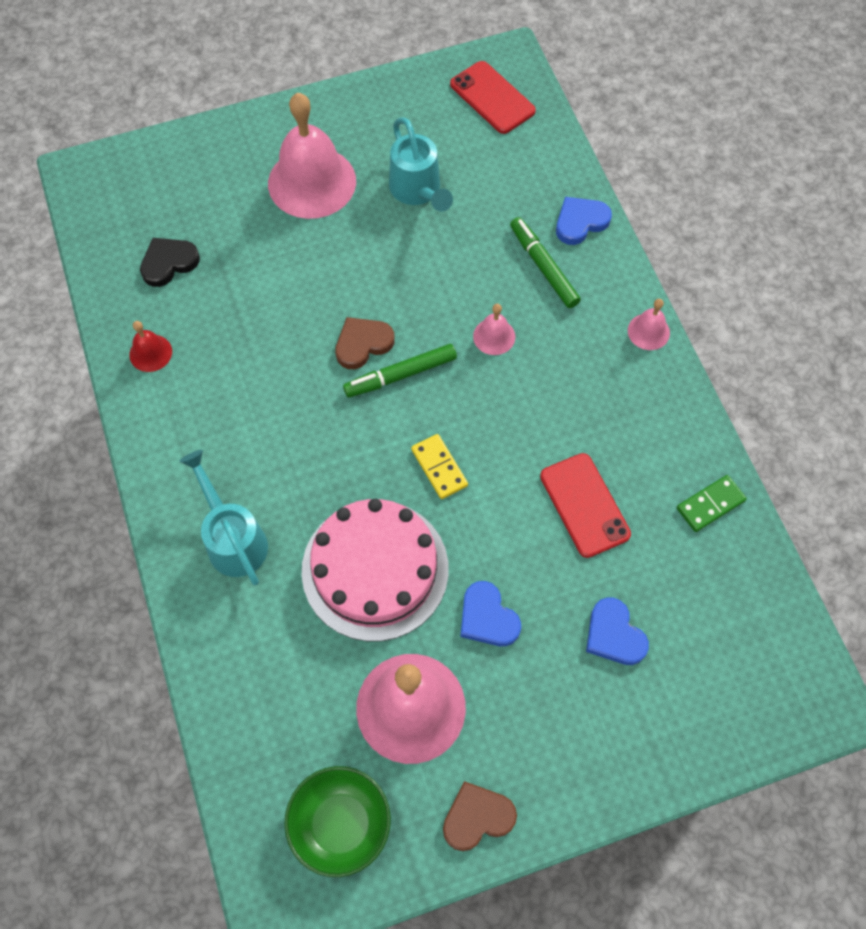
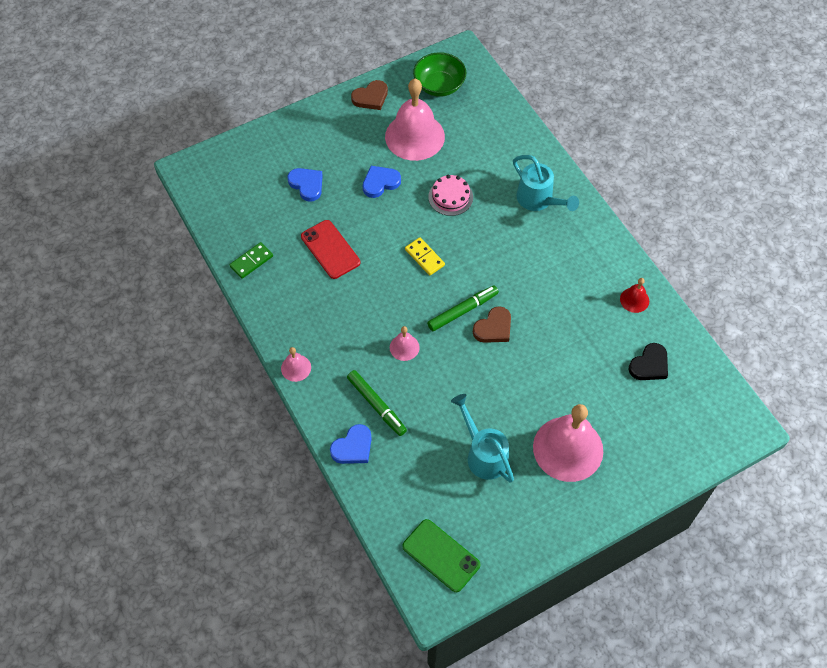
camera: 170 degrees right, 5 degrees down
pink cake [302,499,449,641] -> pink cake [428,175,473,216], size x0.51
red phone [450,61,536,134] -> green phone [402,519,480,592]
blue heart [460,581,521,646] -> blue heart turned 75 degrees counterclockwise [363,166,401,198]

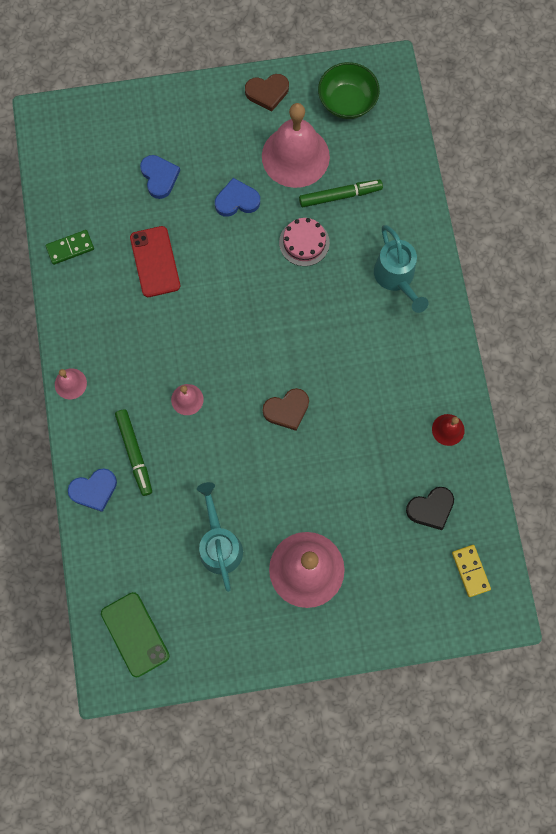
camera: 20 degrees right, 15 degrees up
yellow domino [405,237,445,275] -> yellow domino moved to [452,545,491,597]
green marker [427,285,499,331] -> green marker moved to [299,180,383,207]

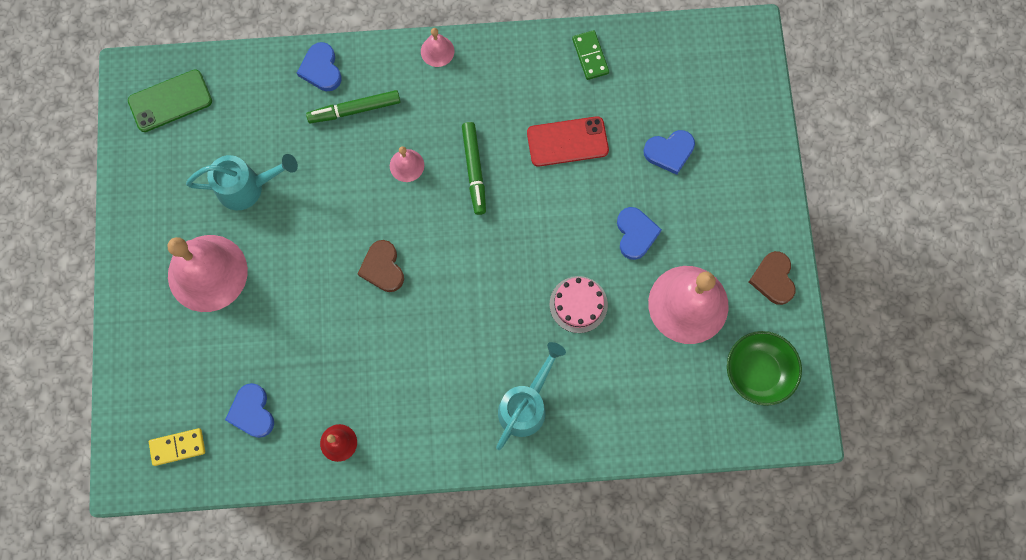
camera: 95 degrees right, 0 degrees up
green marker [299,180,383,207] -> green marker moved to [462,122,486,215]
turquoise watering can [374,225,428,313] -> turquoise watering can turned 135 degrees clockwise [496,342,566,450]
black heart [406,487,454,530] -> blue heart [225,383,274,438]

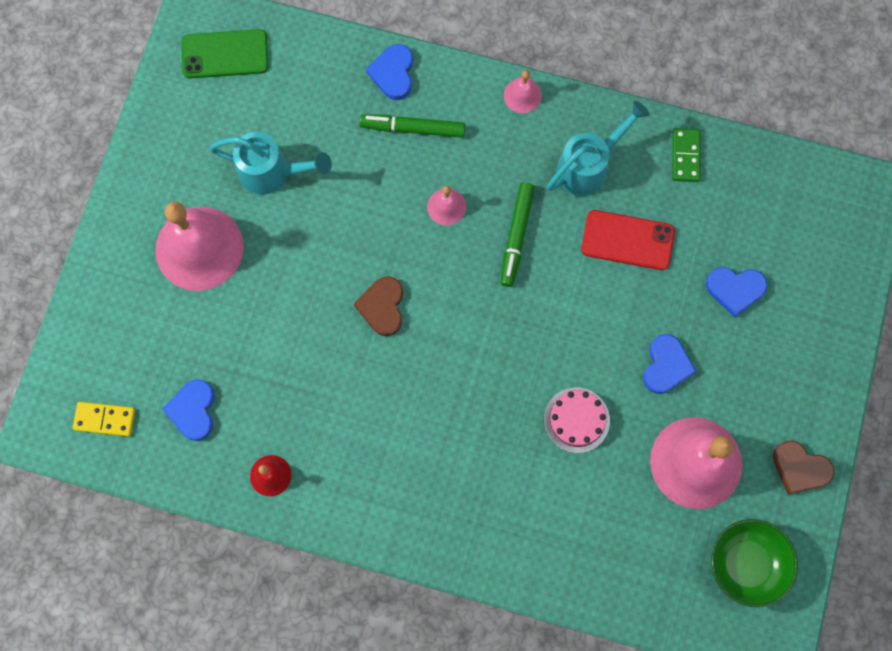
camera: 20 degrees right, 0 degrees up
turquoise watering can [496,342,566,450] -> turquoise watering can moved to [547,100,650,196]
brown heart [749,251,796,305] -> brown heart turned 75 degrees counterclockwise [773,441,835,495]

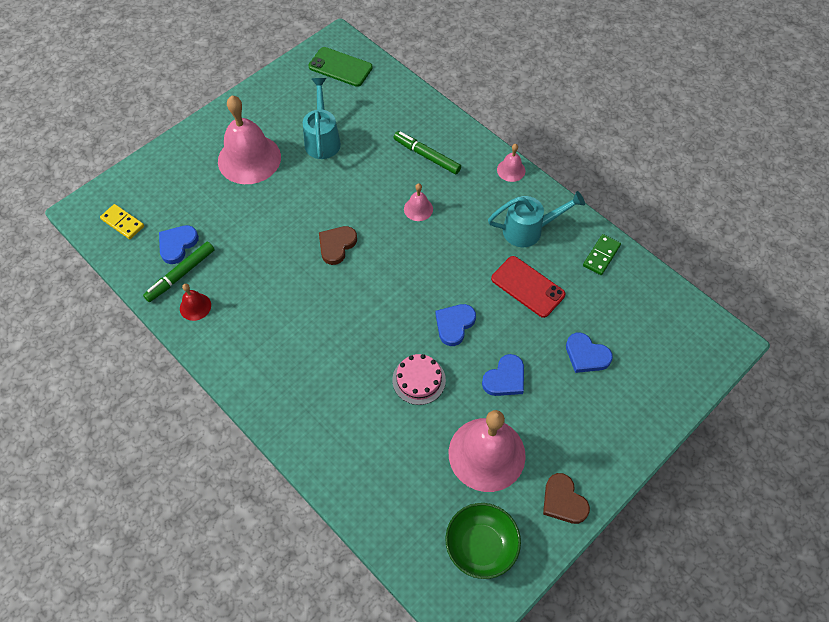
camera: 30 degrees right, 15 degrees down
turquoise watering can [209,132,332,195] -> turquoise watering can turned 135 degrees counterclockwise [303,78,341,159]
blue heart [366,44,413,100] -> blue heart moved to [435,304,476,346]
green marker [500,182,534,287] -> green marker moved to [143,242,214,302]

